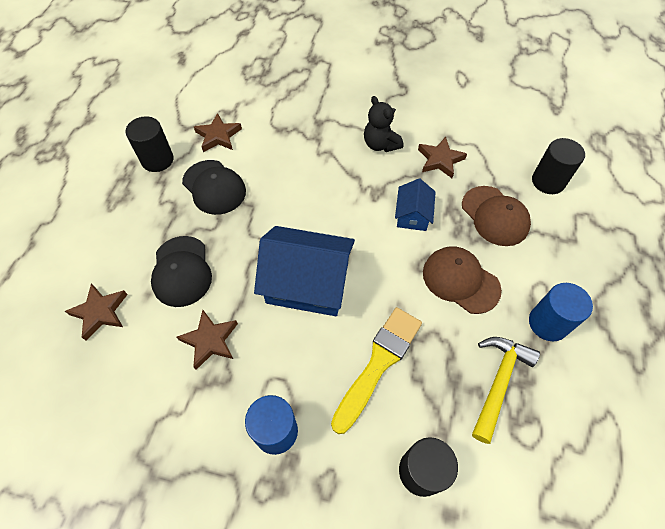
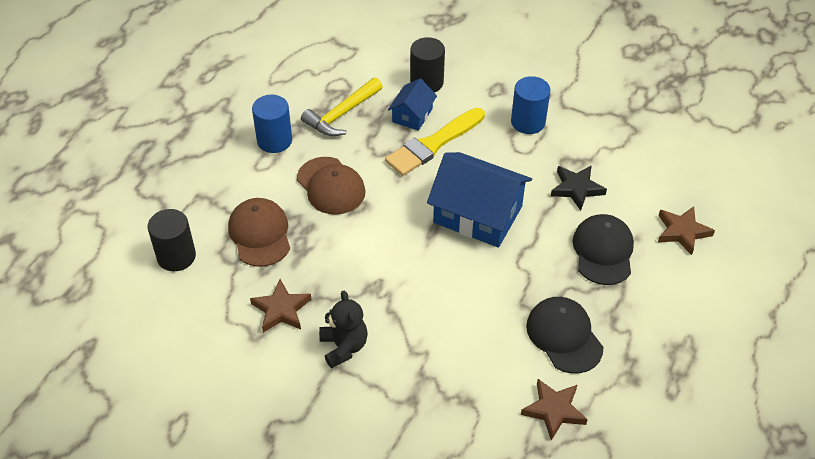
camera: 165 degrees left, 10 degrees down
black cylinder [126,116,174,172] -> none
brown star [177,310,238,370] -> black star [551,165,607,210]
blue house [395,179,436,231] -> blue house moved to [388,78,437,131]

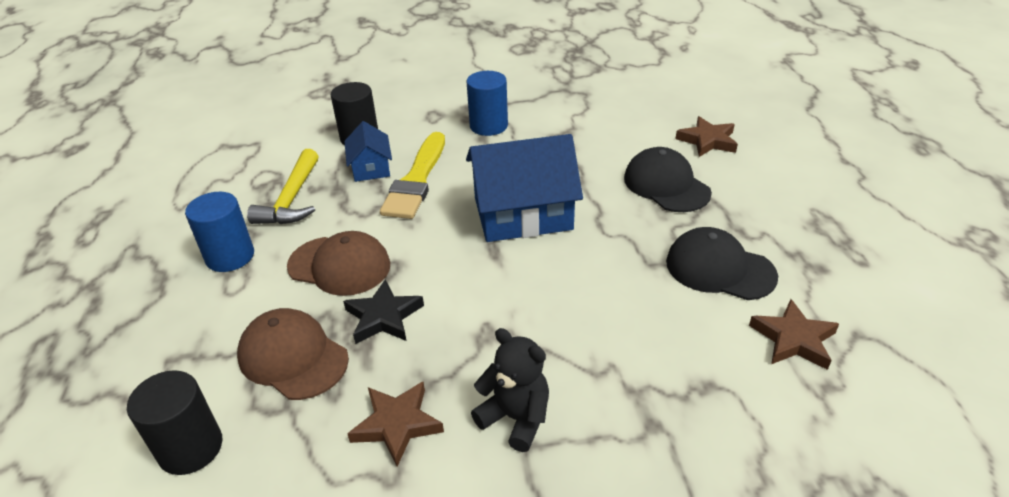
camera: 35 degrees left, 10 degrees down
black star [551,165,607,210] -> black star moved to [343,279,424,344]

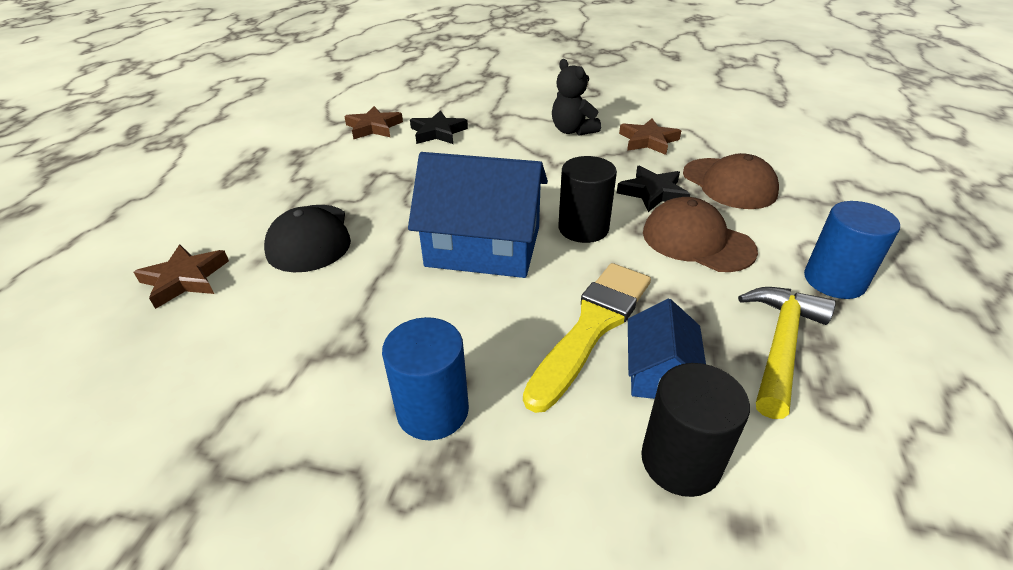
camera: 160 degrees left, 0 degrees up
black cylinder [127,370,222,475] -> black cylinder moved to [558,156,617,243]
black cap [666,227,778,300] -> none
none -> black star [410,110,468,144]

